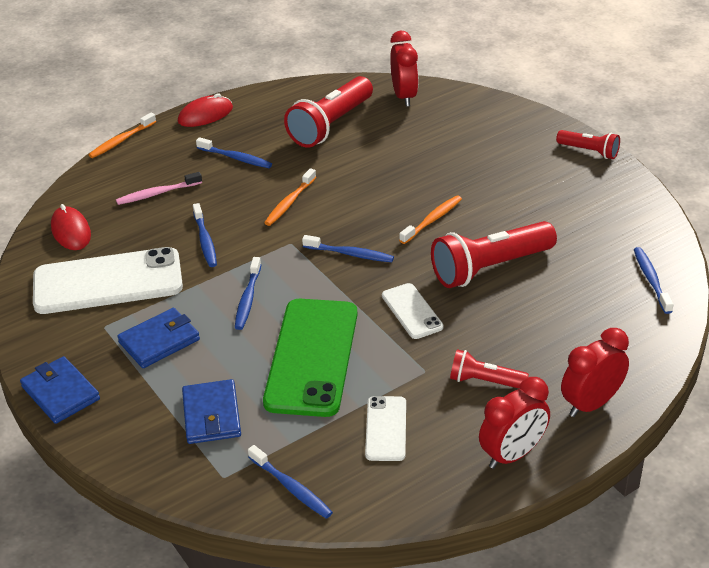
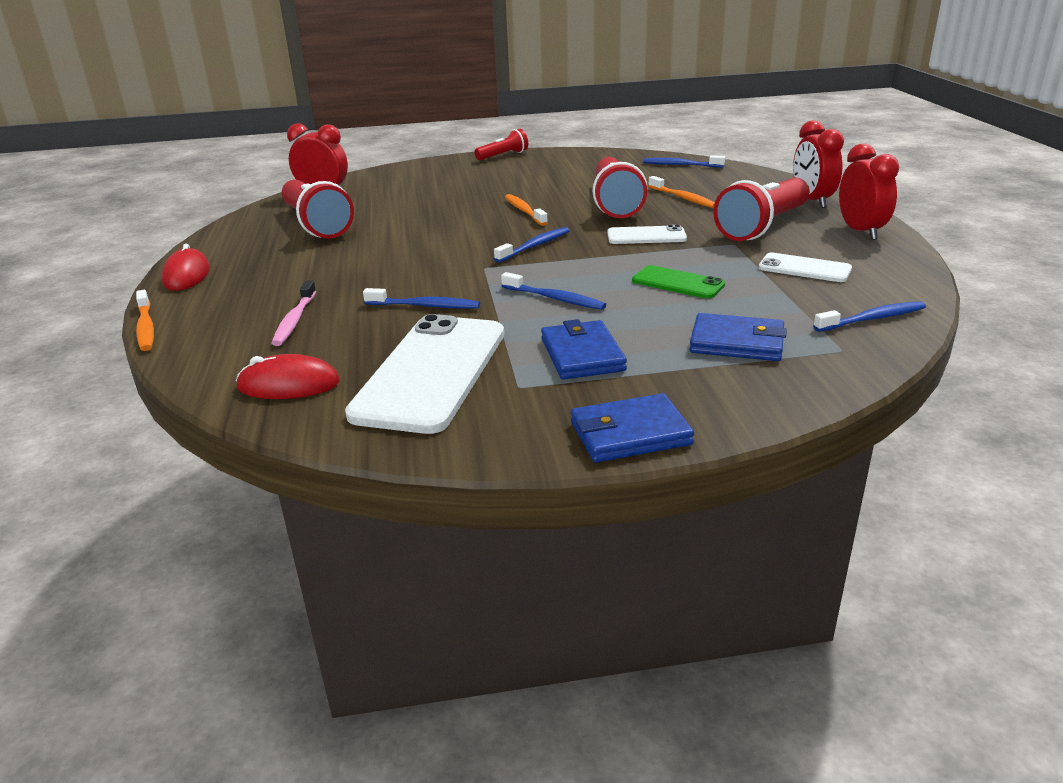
camera: 65 degrees left, 10 degrees down
blue toothbrush [196,137,272,168] -> none
green phone [263,299,358,417] -> green phone [632,265,725,299], size x0.50
orange toothbrush [264,168,316,226] -> orange toothbrush moved to [648,176,715,208]
red flashlight [450,349,529,389] -> red flashlight [713,178,809,241], size x1.84

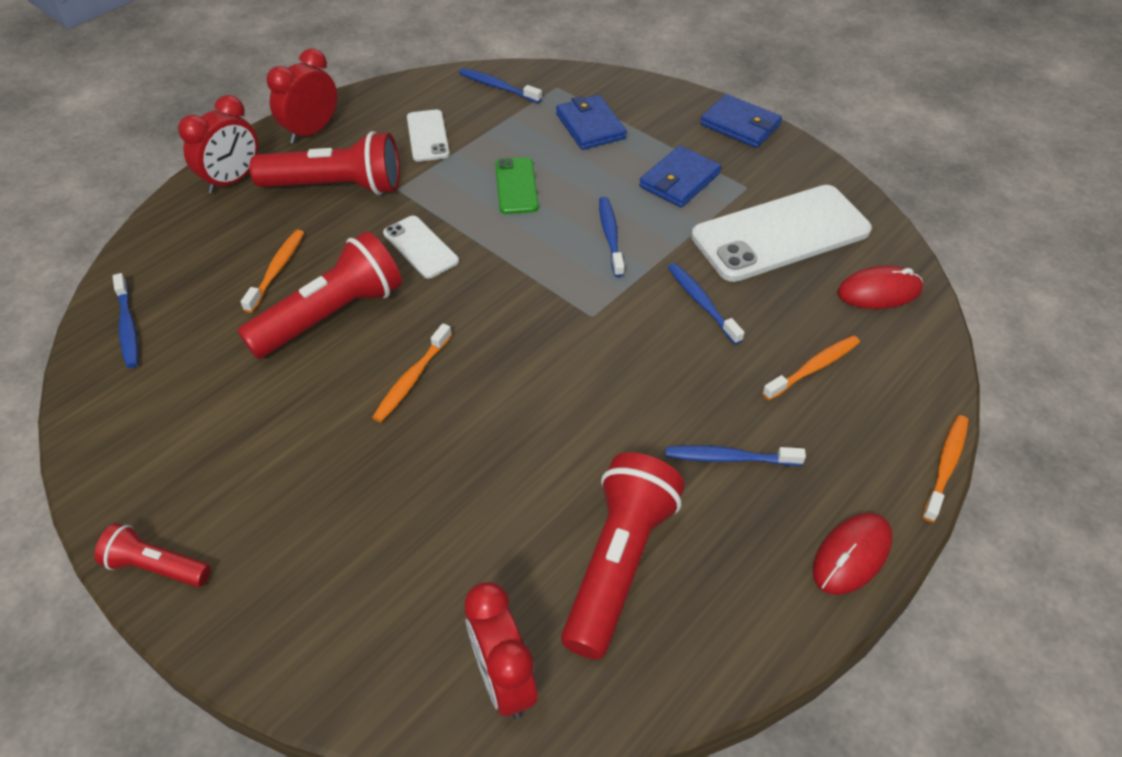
camera: 130 degrees left, 20 degrees up
red mouse [236,354,340,399] -> red mouse turned 60 degrees counterclockwise [837,266,923,309]
pink toothbrush [271,281,316,346] -> orange toothbrush [762,335,860,400]
blue toothbrush [494,227,570,263] -> blue toothbrush moved to [665,445,806,466]

